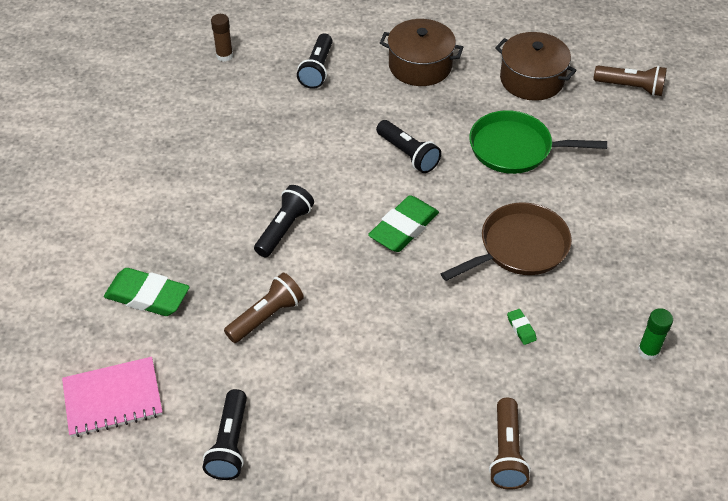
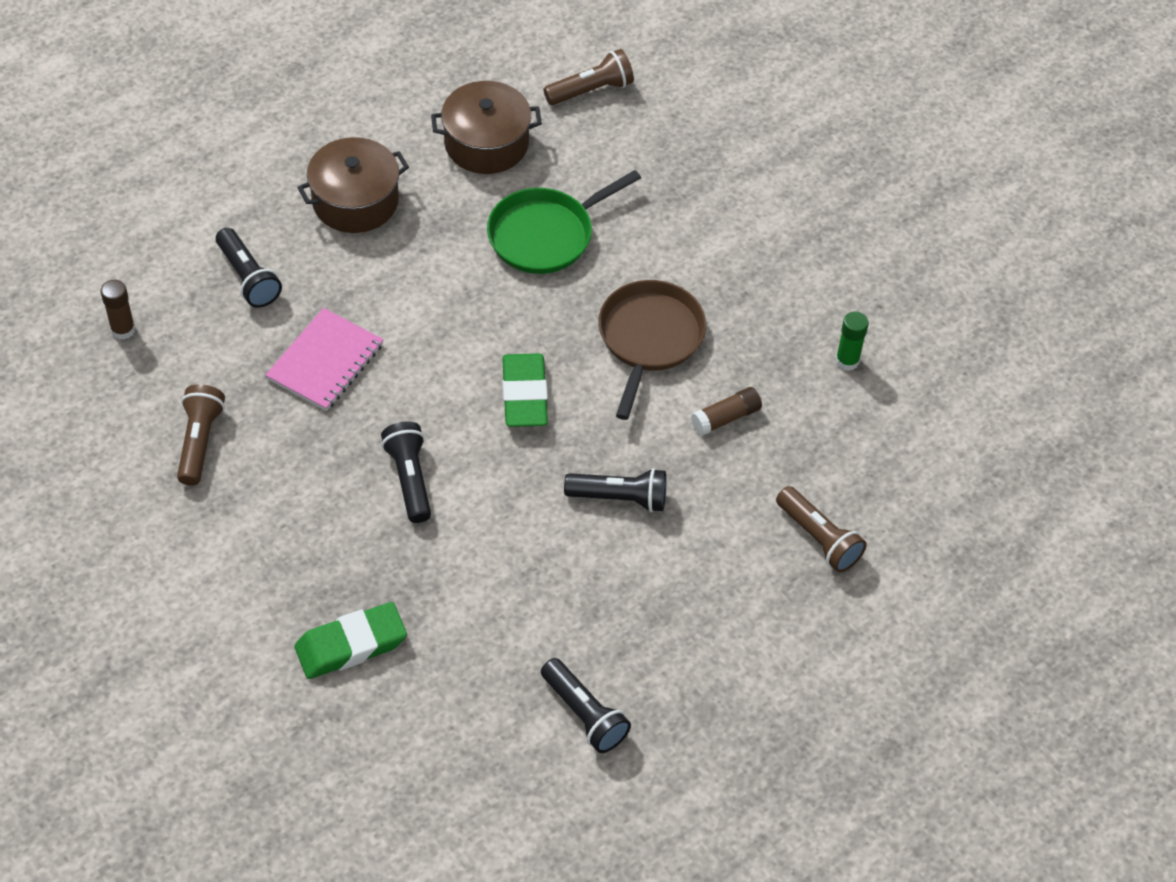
camera: 45 degrees left, 5 degrees up
pink notebook [62,357,163,437] -> pink notebook moved to [265,308,384,411]
brown flashlight [224,273,304,343] -> brown flashlight moved to [177,384,225,486]
black flashlight [376,120,441,173] -> black flashlight moved to [564,468,666,512]
green eraser [507,309,537,345] -> brown glue stick [691,387,762,436]

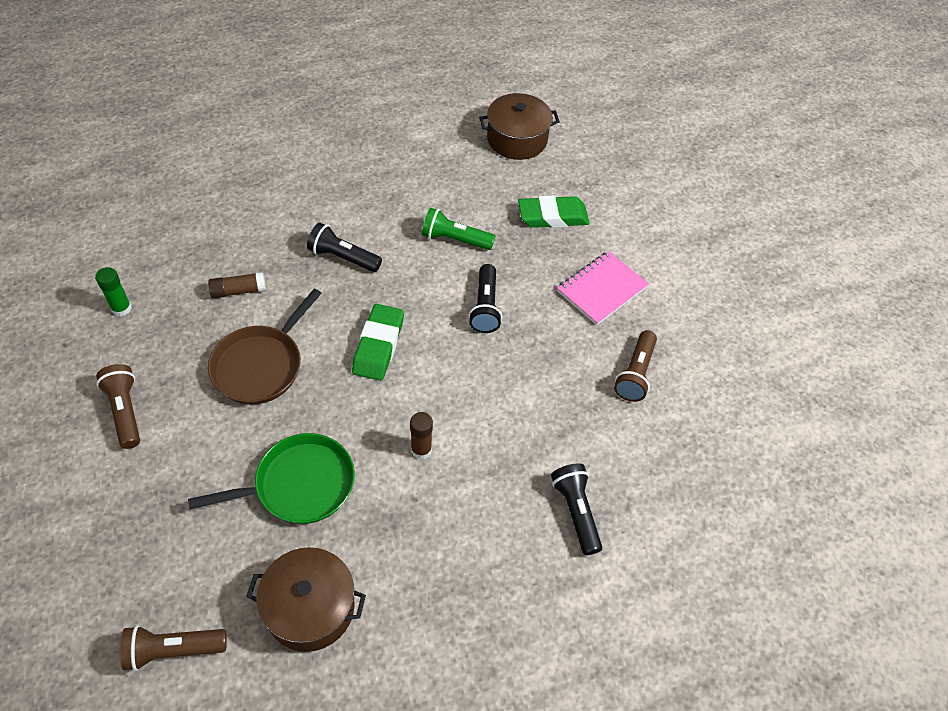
camera: 165 degrees left, 0 degrees up
brown glue stick [101,280,135,340] -> brown glue stick moved to [410,412,433,459]
pink notebook [265,308,384,411] -> pink notebook moved to [557,251,649,325]
brown pot [297,137,409,233] -> brown pot moved to [479,93,560,160]
black flashlight [541,658,631,753] -> none
brown flashlight [776,486,867,572] -> brown flashlight moved to [96,364,140,449]
none -> green flashlight [422,208,495,250]

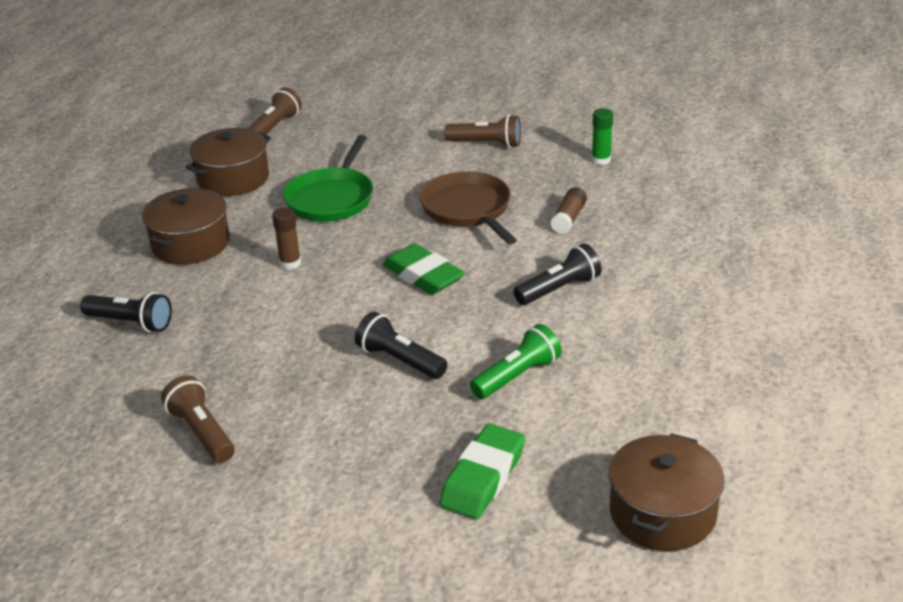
camera: 130 degrees right, 20 degrees down
pink notebook [557,251,649,325] -> none
none -> brown pot [142,188,230,264]

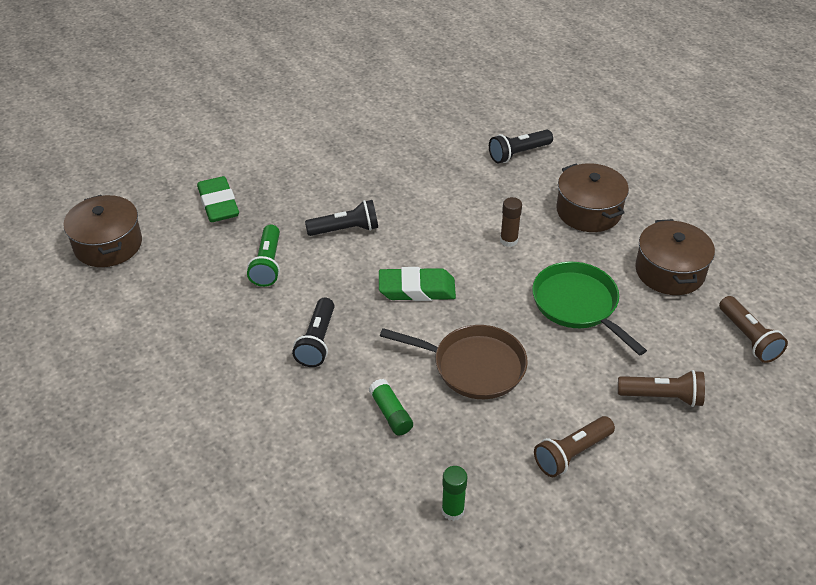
camera: 130 degrees right, 10 degrees up
brown flashlight [161,375,235,463] -> brown flashlight moved to [618,370,705,407]
brown glue stick [550,187,587,234] -> green glue stick [369,379,413,435]

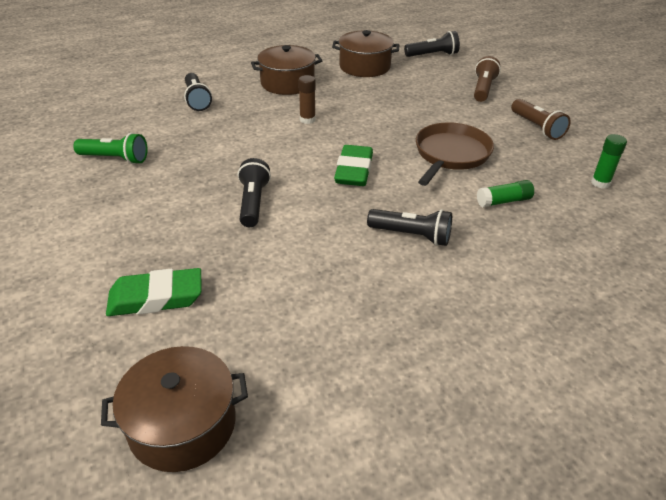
camera: 80 degrees left, 5 degrees down
green flashlight [247,225,280,287] -> green flashlight moved to [73,133,148,164]
green pan [532,262,647,356] -> none
brown flashlight [719,296,788,363] -> black flashlight [404,31,460,57]

